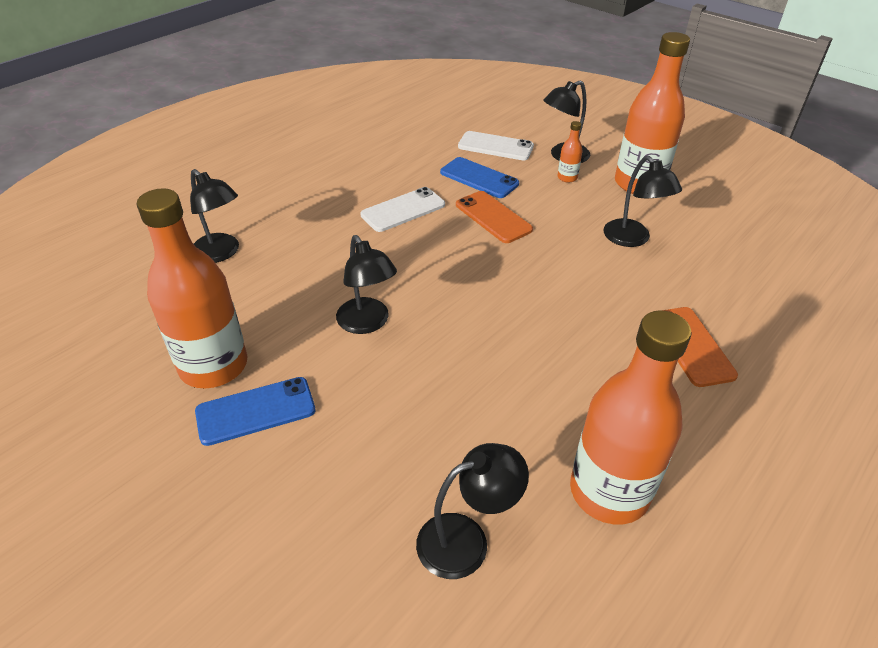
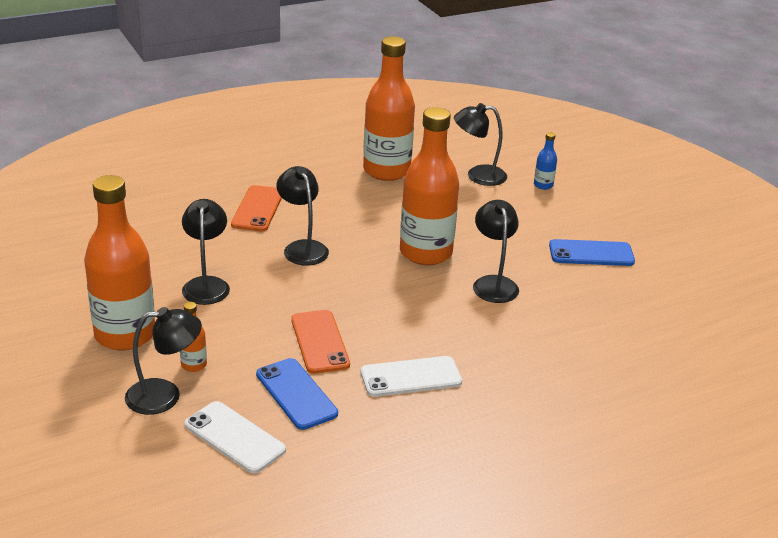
camera: 160 degrees left, 10 degrees down
orange bottle [137,188,248,388] -> orange bottle moved to [400,107,459,265]
black lamp [190,169,239,263] -> black lamp moved to [276,166,329,266]
none -> blue bottle [534,132,557,190]

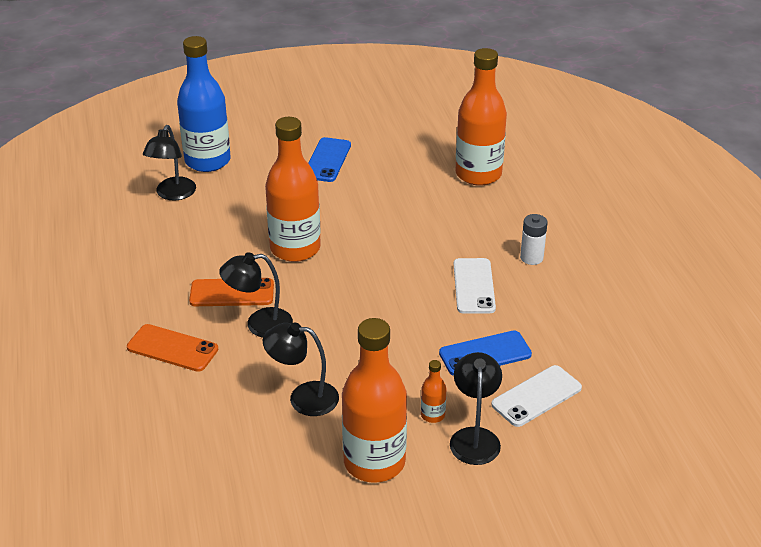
camera: 75 degrees left, 5 degrees up
orange phone [291,310,350,374] -> orange phone moved to [189,278,274,306]
orange bottle [363,36,415,181] -> orange bottle moved to [455,48,507,186]
black lamp [473,200,519,303] -> none
blue bottle [534,132,557,190] -> blue bottle [177,36,231,172], size x2.43
none -> white battery [520,214,548,265]

